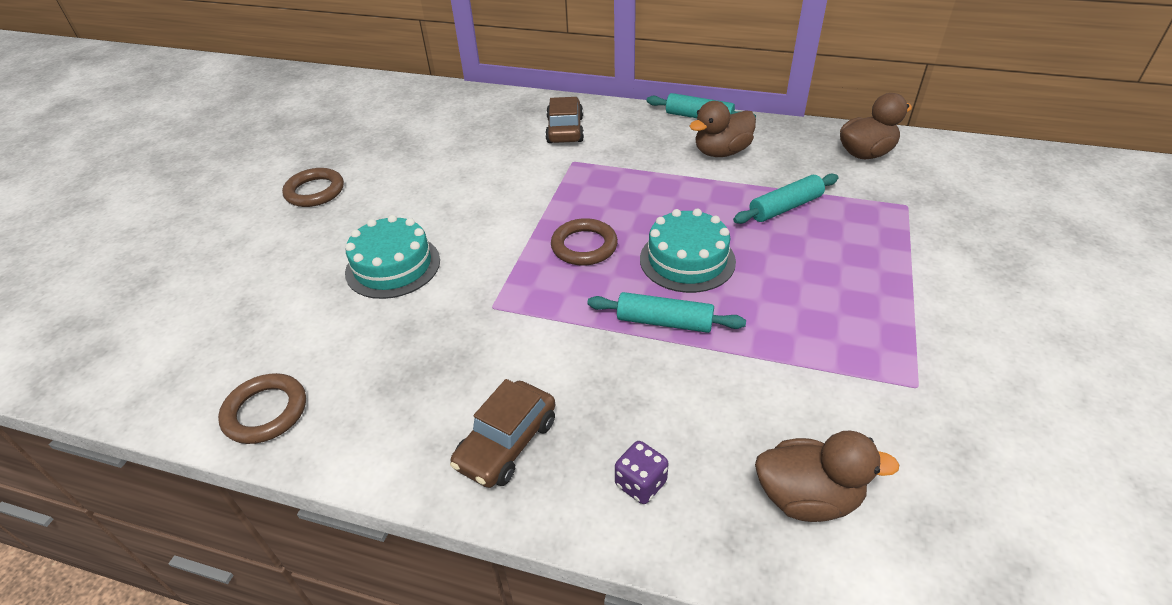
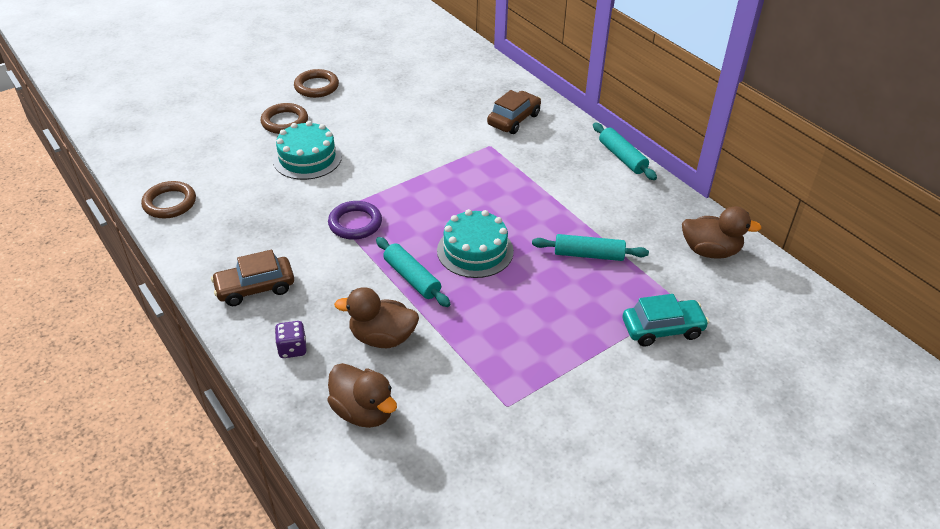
camera: 35 degrees right, 0 degrees up
brown ring [551,218,618,266] -> brown ring moved to [260,103,308,134]
brown duck [690,101,756,157] -> brown duck moved to [334,287,419,348]
none -> purple ring [328,201,382,240]
none -> turquoise car [623,294,709,346]

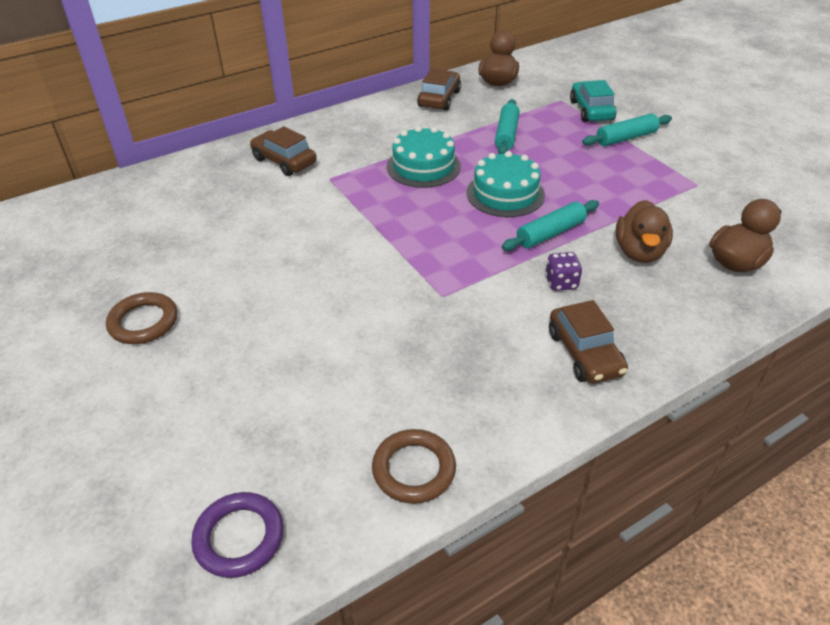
camera: 85 degrees left, 0 degrees up
brown ring [260,103,308,134] -> none
turquoise cake [273,121,342,180] -> turquoise cake moved to [387,126,461,188]
purple dice [275,321,307,358] -> purple dice moved to [545,252,582,291]
purple ring [328,201,382,240] -> purple ring moved to [191,492,284,578]
turquoise rolling pin [593,123,657,180] -> turquoise rolling pin moved to [582,114,672,146]
none -> brown car [417,68,461,111]

